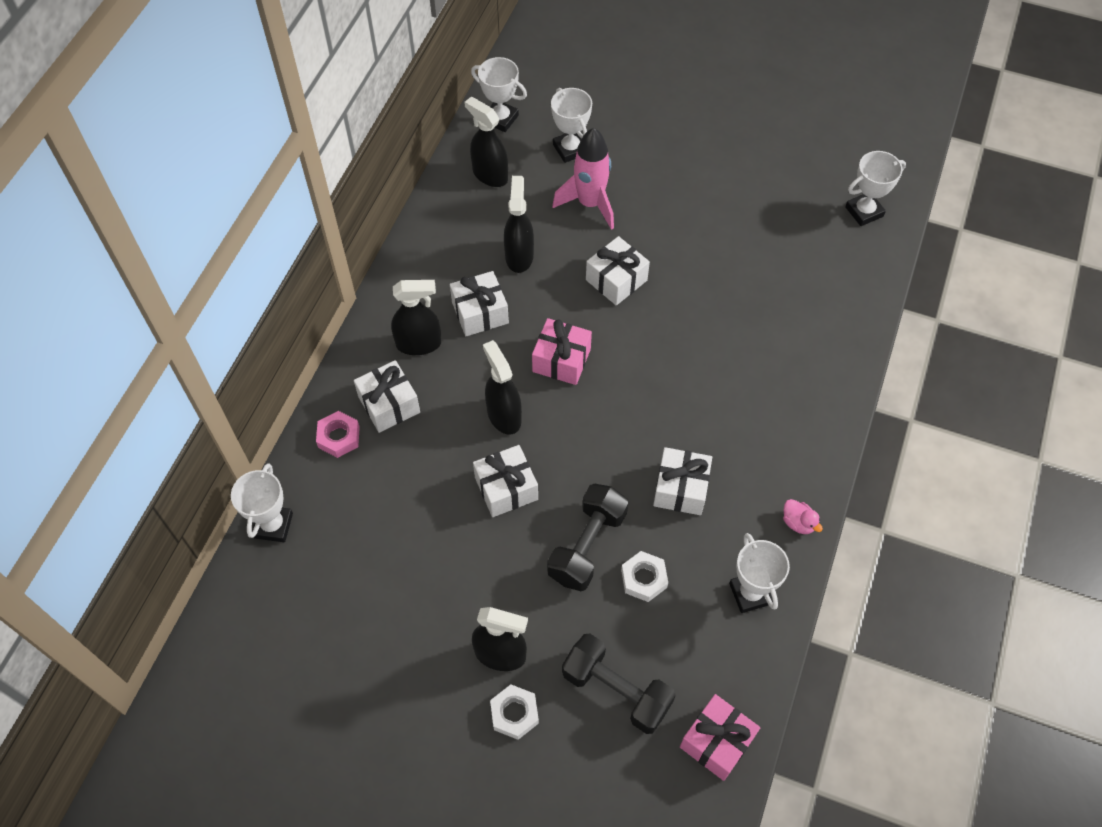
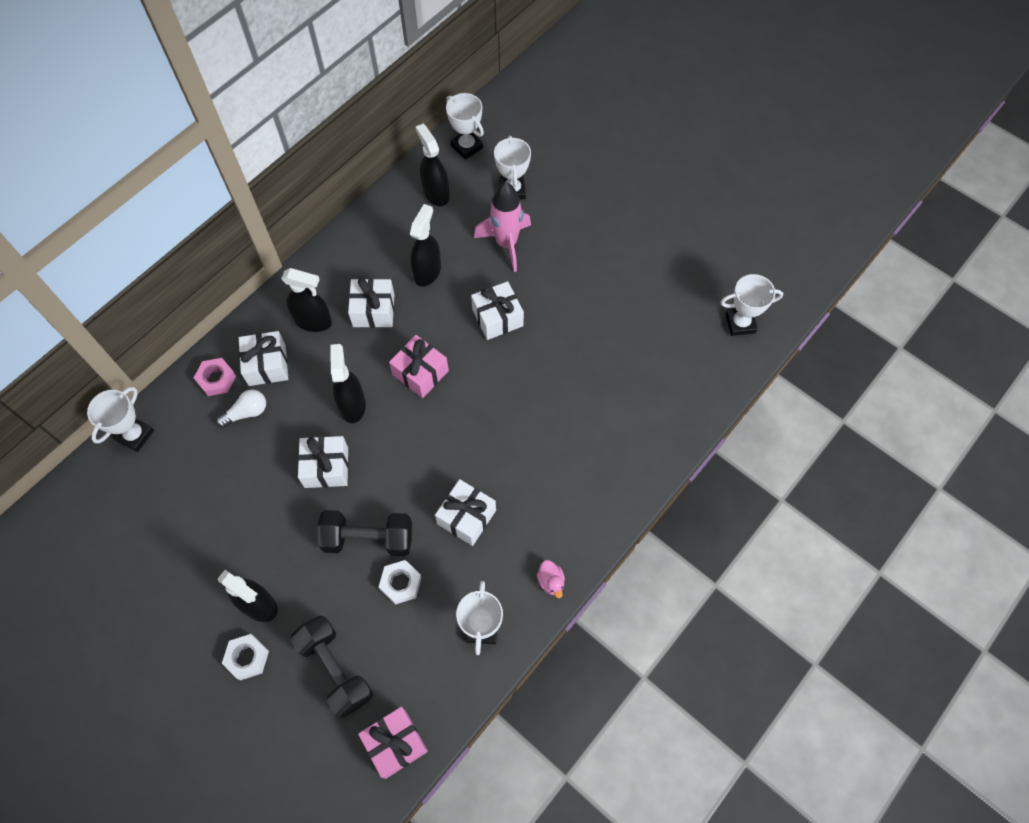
camera: 20 degrees right, 5 degrees up
black dumbbell [547,484,628,591] -> black dumbbell turned 45 degrees clockwise [317,510,412,556]
none -> white light bulb [216,389,266,428]

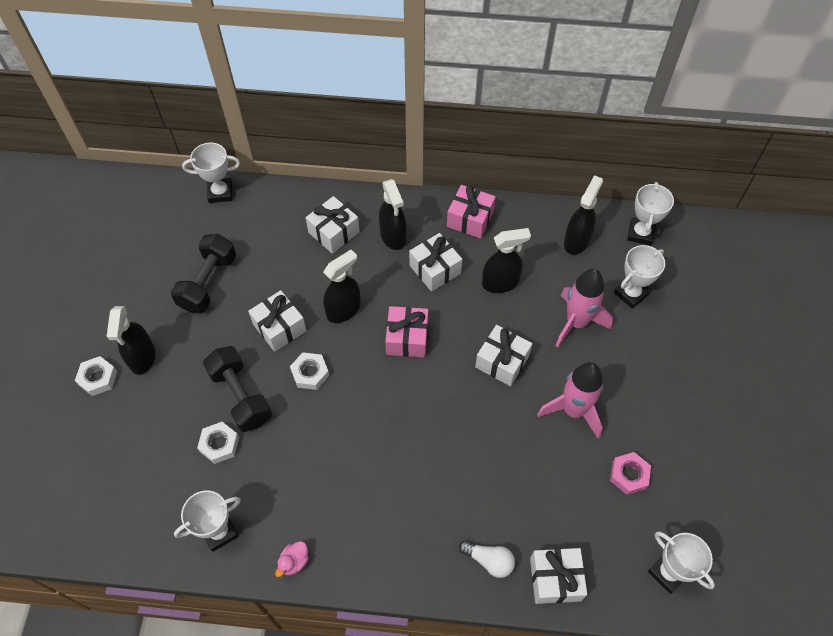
camera: 55 degrees right, 5 degrees down
pink nut [194,358,236,396] -> pink nut moved to [610,452,651,495]
white light bulb [216,389,266,428] -> white light bulb moved to [459,540,515,578]
black dumbbell [290,615,373,718] -> black dumbbell moved to [171,234,236,313]
pink gift [358,707,428,779] -> pink gift moved to [447,185,496,239]
white gift [435,479,496,546] -> white gift moved to [530,548,587,604]
none -> white nut [290,352,329,390]
none -> pink rocket [537,362,603,439]

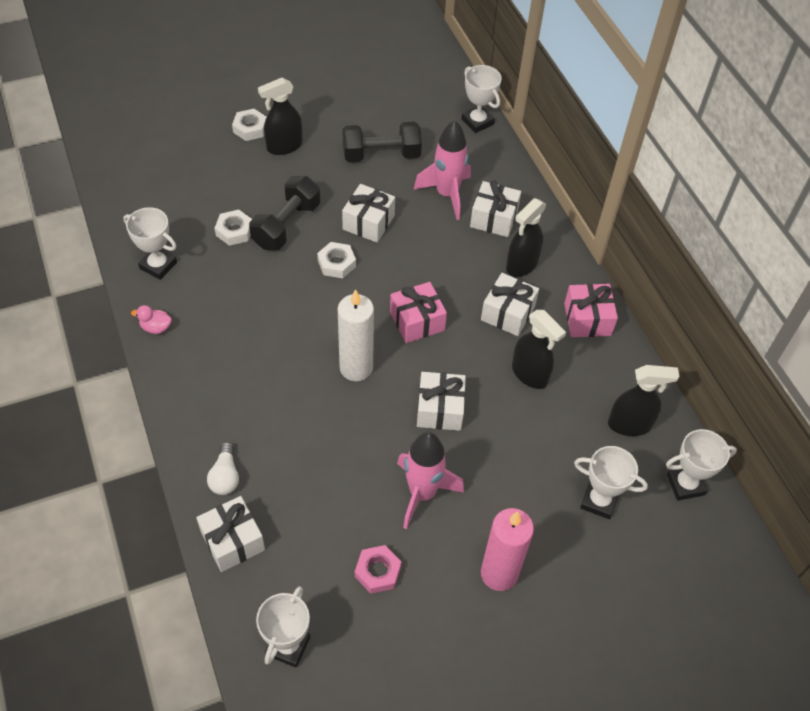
camera: 60 degrees right, 5 degrees down
black spray bottle [323,250,360,323] -> none
pink rocket [555,268,613,347] -> pink rocket moved to [413,120,471,220]
none -> white candle [338,289,374,381]
none -> pink candle [481,508,534,591]

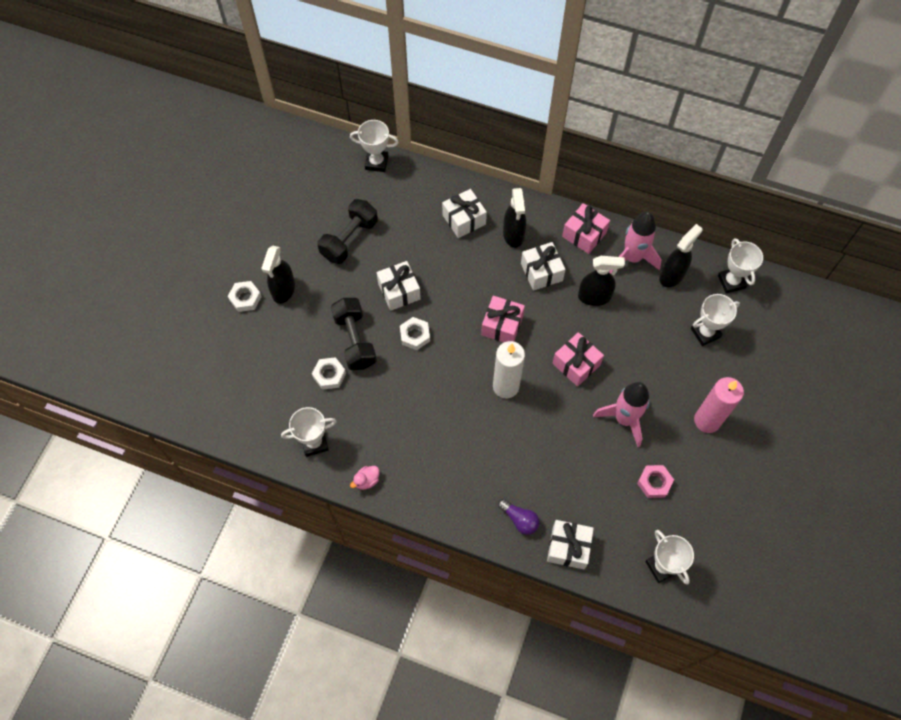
camera: 45 degrees left, 10 degrees up
white light bulb [207,442,239,495] -> purple light bulb [498,499,540,535]
pink rocket [413,120,471,220] -> pink rocket moved to [609,212,662,274]
white gift [417,372,466,431] -> pink gift [552,332,604,386]
white trophy [666,429,737,501] -> white trophy turned 45 degrees counterclockwise [718,238,763,293]

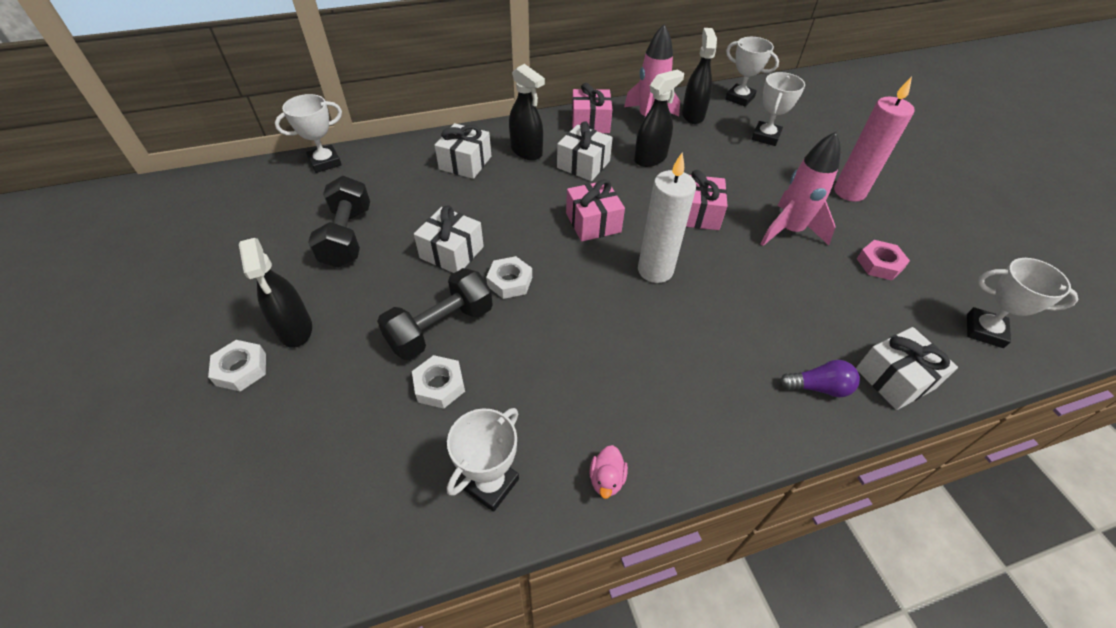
camera: 40 degrees left, 15 degrees down
black dumbbell [331,298,377,370] -> black dumbbell turned 75 degrees counterclockwise [377,268,493,360]

